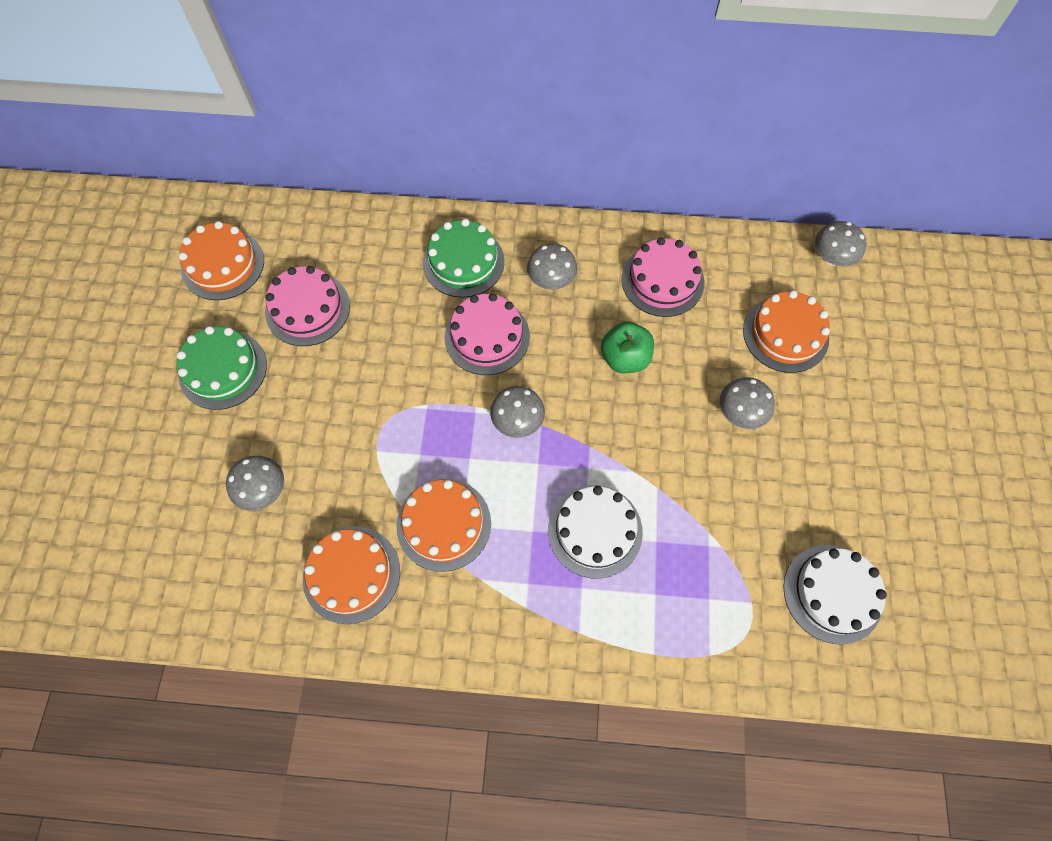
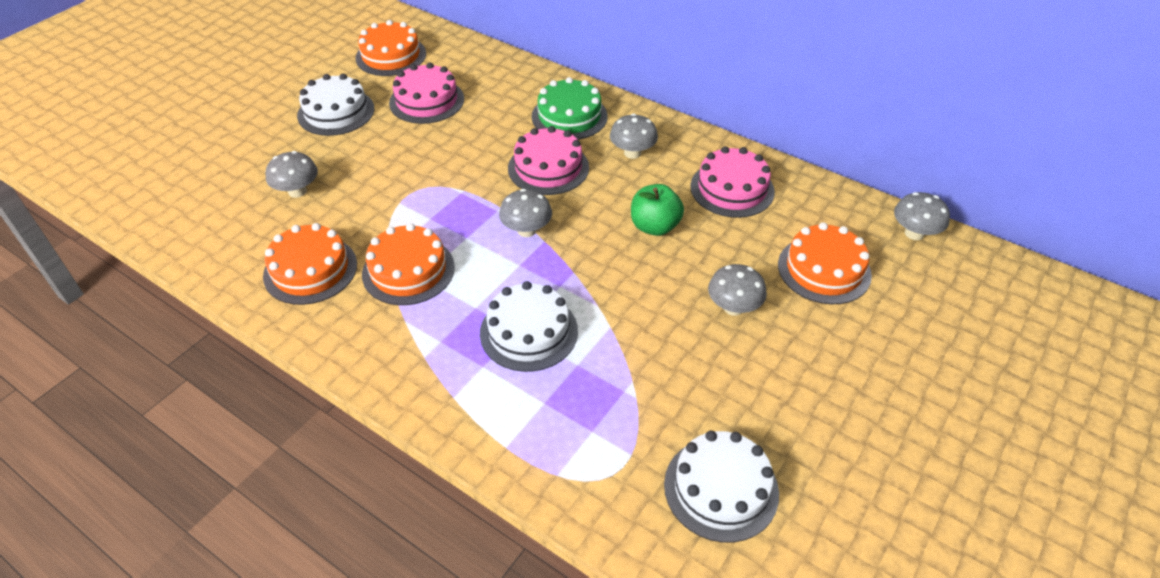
camera: 30 degrees right, 20 degrees down
green cake [177,326,267,410] -> white cake [297,74,374,136]

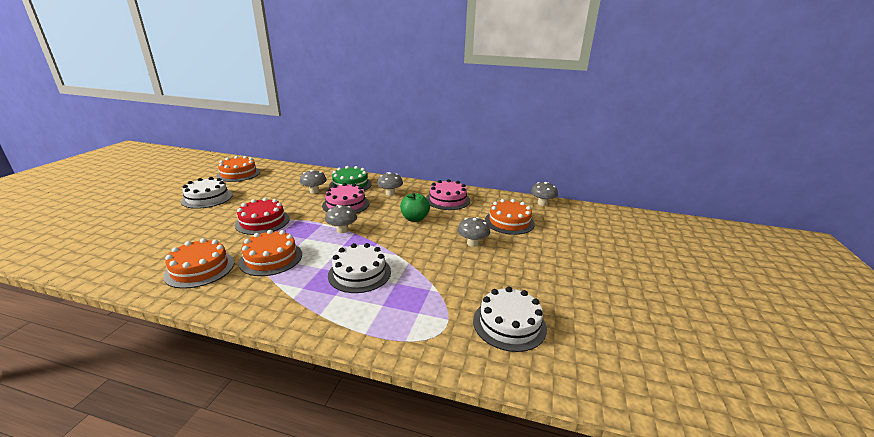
camera: 20 degrees left, 20 degrees down
grey mushroom [265,151,318,198] -> grey mushroom moved to [300,170,327,193]
pink cake [389,63,464,124] -> none
none -> red cake [235,198,290,235]

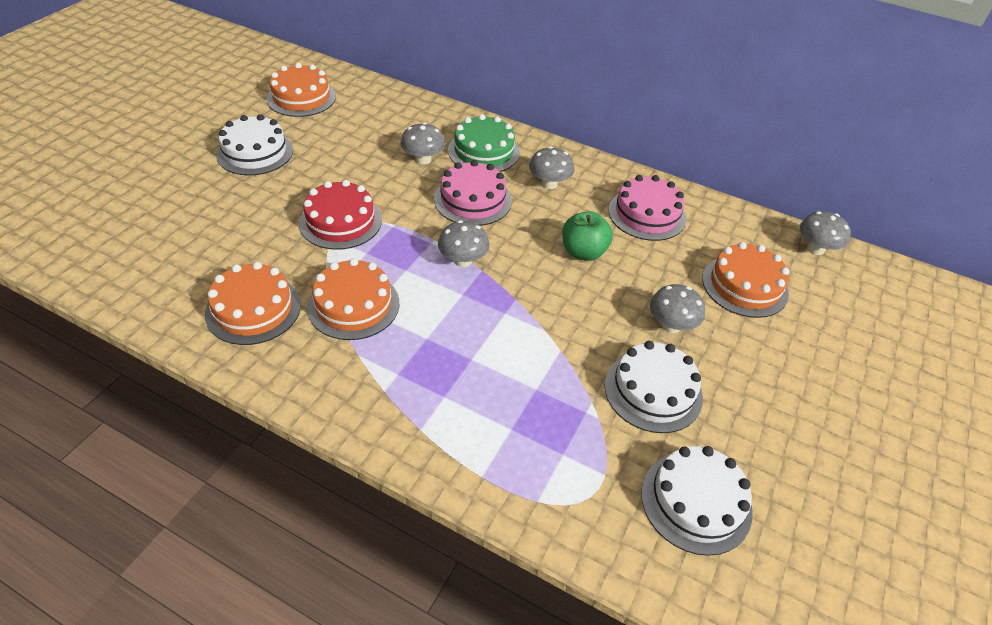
camera: 10 degrees right, 20 degrees up
white cake [328,243,391,293] -> white cake moved to [605,341,703,433]

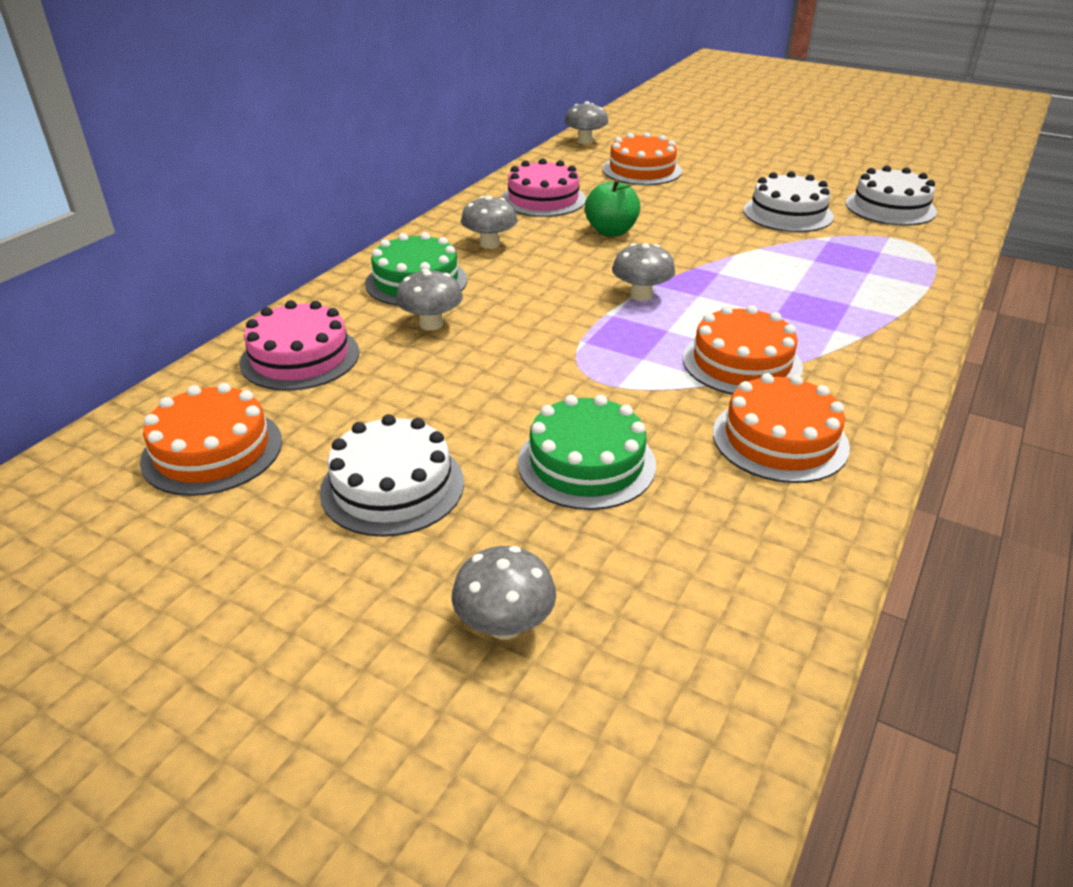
camera: 85 degrees left, 10 degrees down
red cake [299,180,382,250] -> none
pink cake [434,160,512,226] -> pink cake moved to [239,300,359,391]
grey mushroom [650,284,705,333] -> grey mushroom moved to [452,546,556,640]
none -> green cake [518,395,656,510]

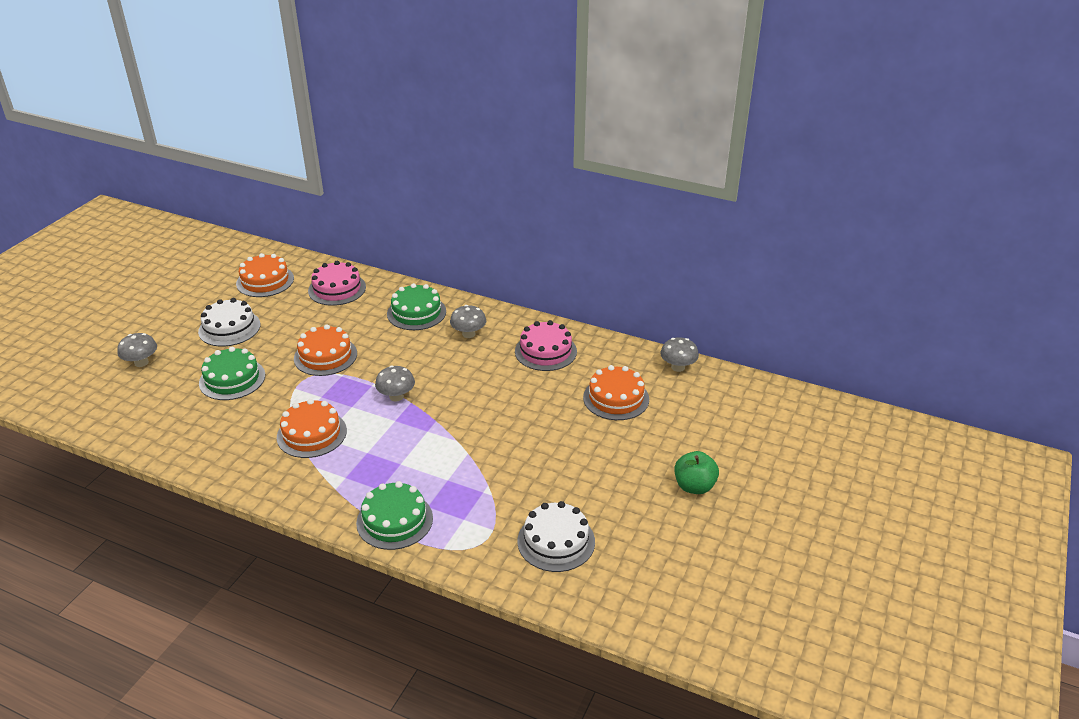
camera: 85 degrees right, 0 degrees up
grey mushroom [396,269,463,330] -> none
green apple [585,179,640,237] -> green apple moved to [674,451,719,494]
orange cake [713,373,850,483] -> orange cake moved to [294,325,357,376]
white cake [743,171,834,232] -> none
none -> green cake [356,481,433,550]

